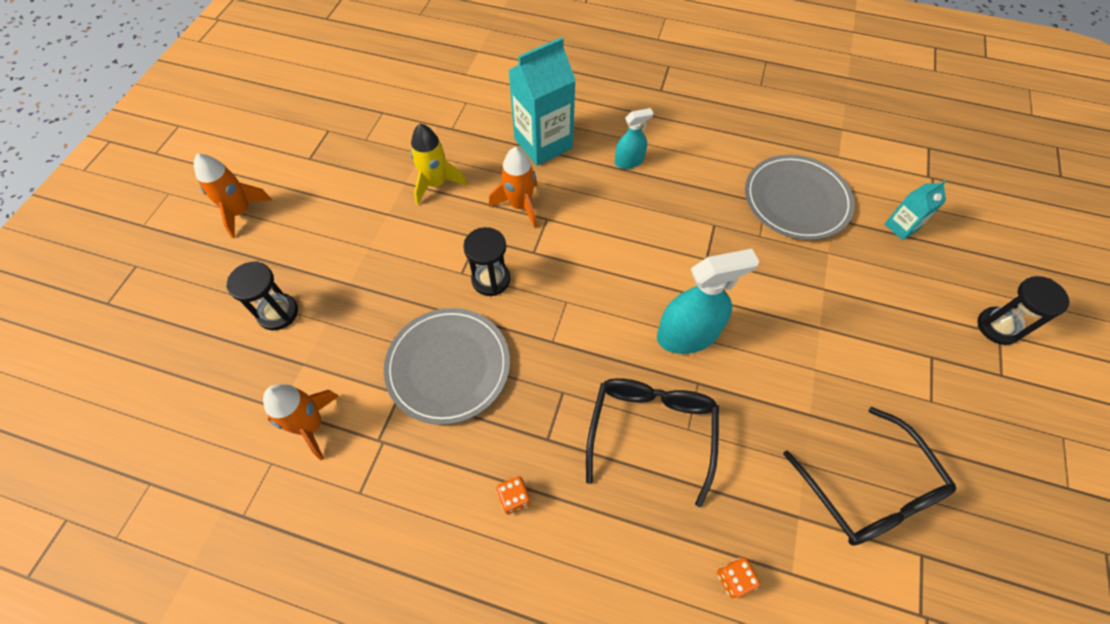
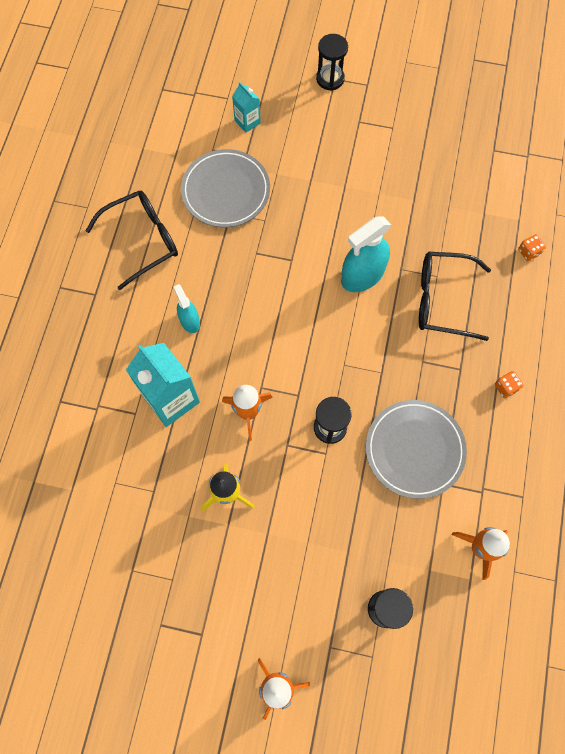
camera: 95 degrees left, 10 degrees up
turquoise spray bottle [657,249,759,354] -> turquoise spray bottle turned 105 degrees counterclockwise [341,217,391,292]
black glasses [783,407,956,546] -> black glasses moved to [85,191,178,290]

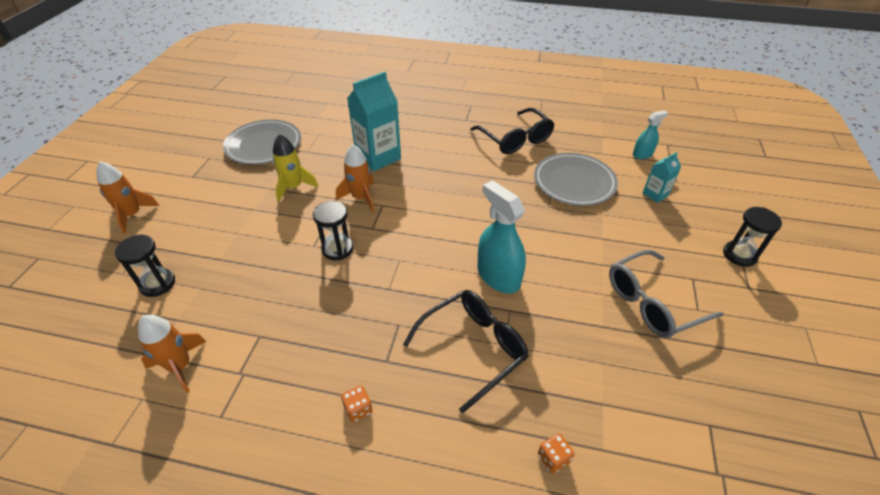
camera: 90 degrees right, 25 degrees down
turquoise spray bottle [174,284,200,333] -> turquoise spray bottle moved to [633,110,668,159]
grey plate [366,400,467,499] -> grey plate moved to [223,119,301,165]
black glasses [419,251,491,341] -> black glasses turned 45 degrees clockwise [403,290,529,413]
none -> grey glasses [609,250,724,338]

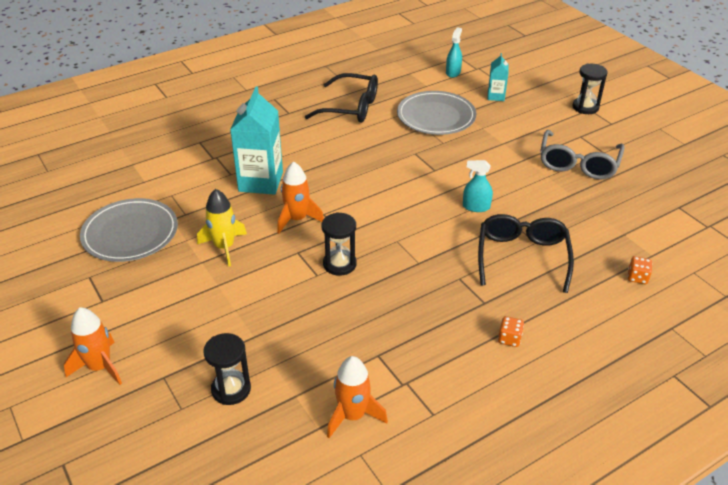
camera: 45 degrees left, 5 degrees down
turquoise spray bottle [477,180,526,294] -> turquoise spray bottle [463,160,493,212], size x0.56

